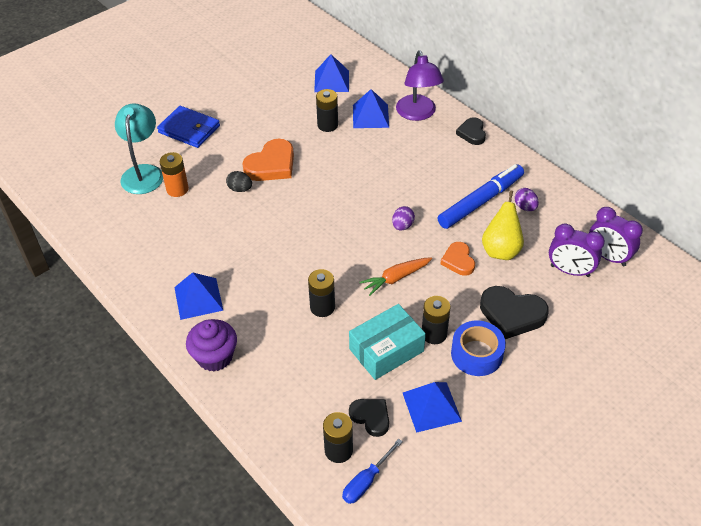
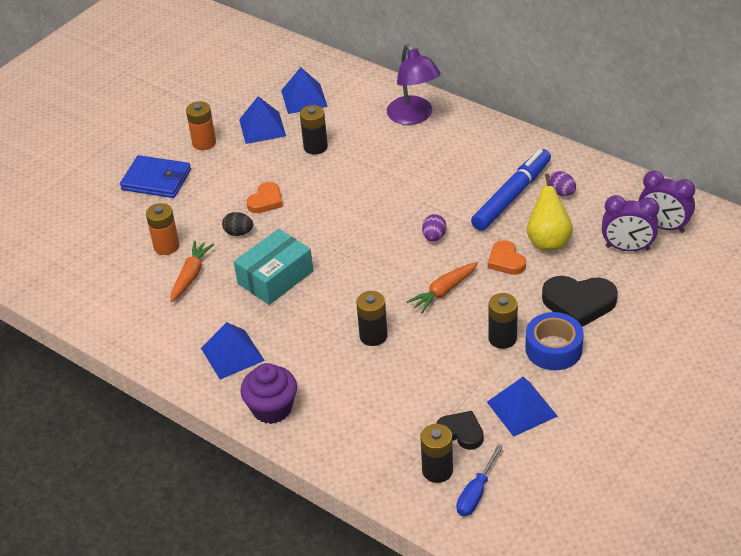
camera: 10 degrees left, 5 degrees down
turquoise lamp [115,103,163,194] -> none
orange heart [242,139,294,181] -> orange heart [247,182,283,213], size x0.62
turquoise box [349,304,426,380] -> turquoise box moved to [234,229,313,305]
blue pyramid [353,89,389,128] -> blue pyramid moved to [239,96,286,144]
black heart [456,117,486,145] -> none
none -> orange carrot [170,241,214,302]
none -> orange battery [186,101,216,150]

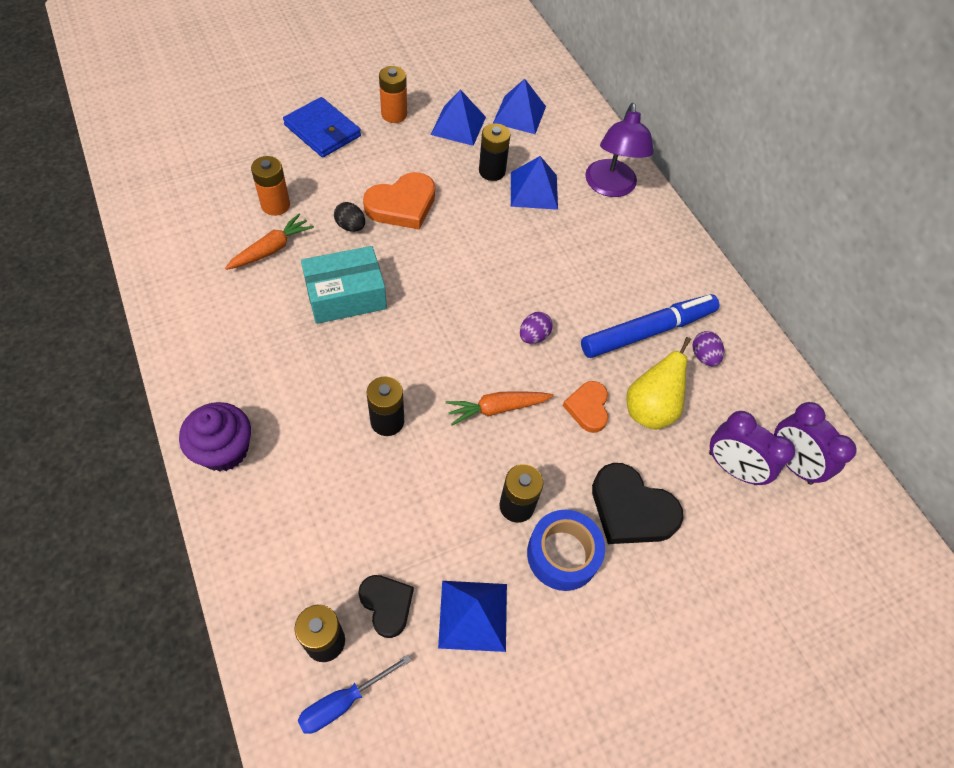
camera: 20 degrees right, 15 degrees up
blue pyramid [201,322,265,379] -> blue pyramid moved to [511,156,558,210]
orange heart [247,182,283,213] -> orange heart [363,172,435,230], size x1.62

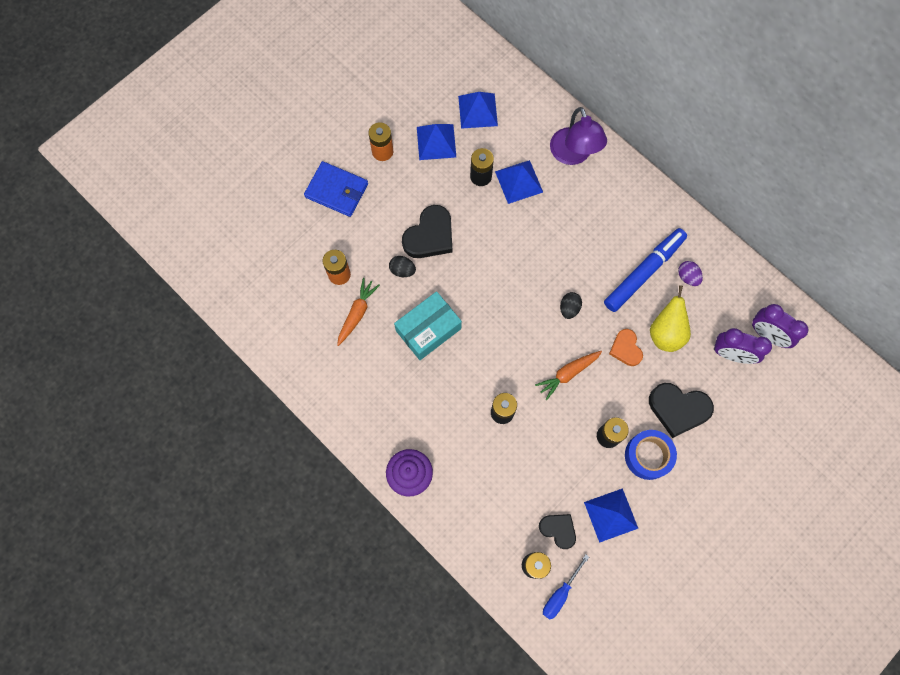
camera: 15 degrees left, 15 degrees up
orange heart [363,172,435,230] -> black heart [402,205,452,258]
purple egg [520,312,553,344] -> black egg [560,292,582,319]

